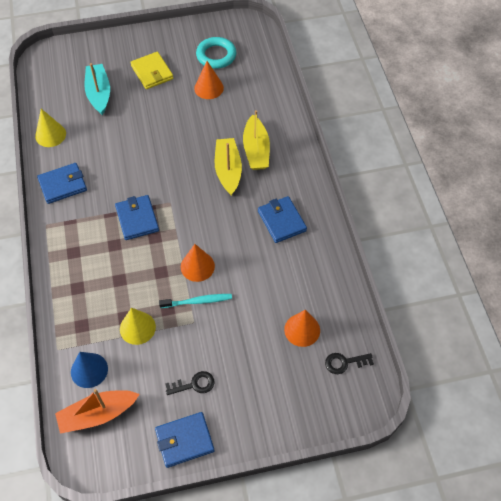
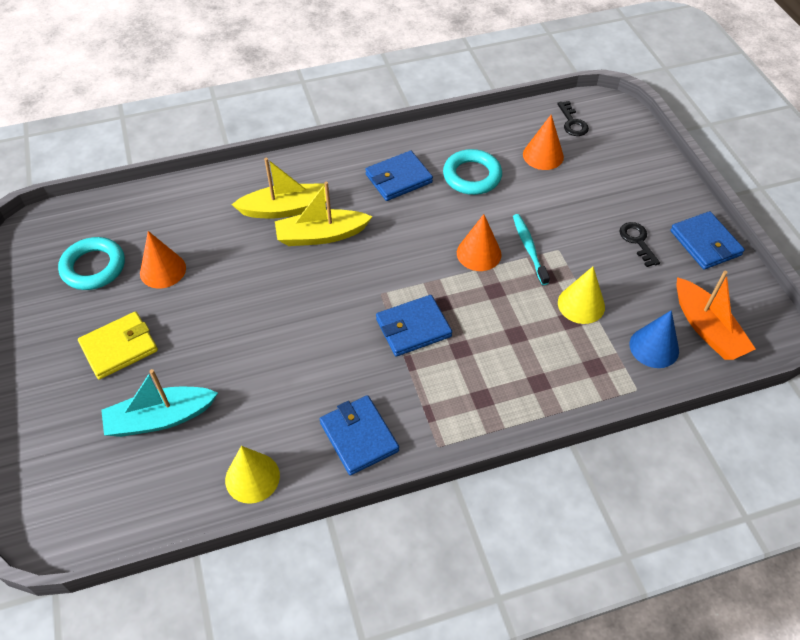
camera: 95 degrees left, 5 degrees down
none -> turquoise ring [443,149,502,195]

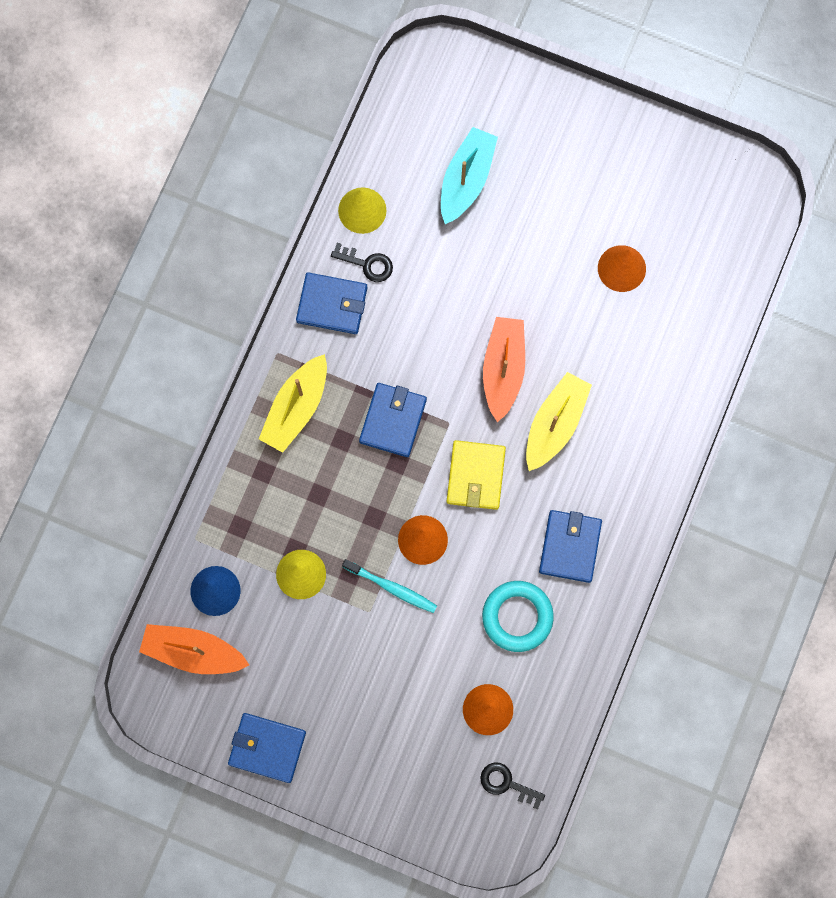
camera: 130 degrees right, 25 degrees up
turquoise ring [58,237,125,290] -> none
yellow wallet [78,311,158,380] -> yellow wallet moved to [446,440,506,510]
yellow boat [231,158,326,218] -> yellow boat moved to [259,354,327,453]
black key [619,222,660,267] -> black key moved to [331,243,393,282]
none -> orange boat [483,317,525,422]

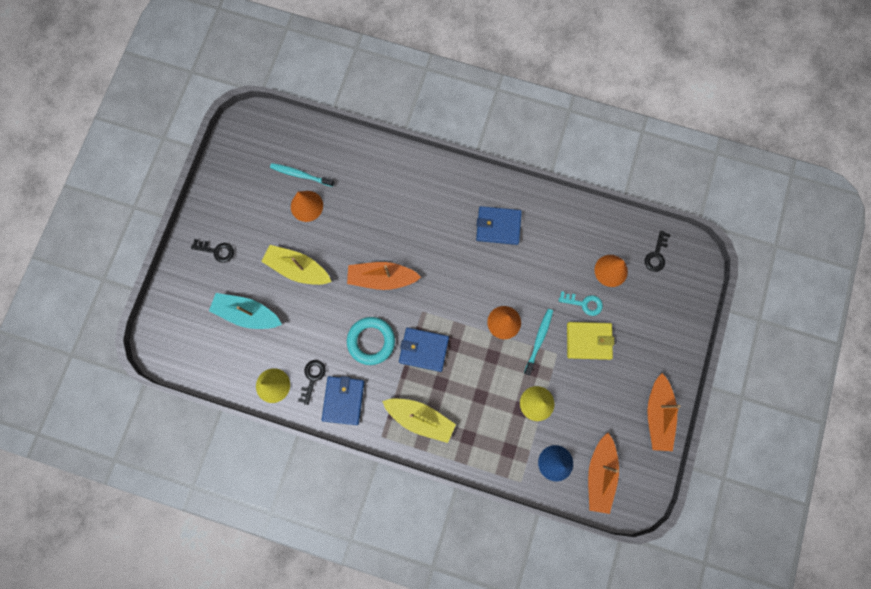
camera: 95 degrees left, 0 degrees up
blue wallet [228,713,306,783] -> orange boat [647,373,681,451]
yellow wallet [446,440,506,510] -> yellow wallet moved to [567,322,614,360]
turquoise ring [482,581,554,652] -> turquoise ring moved to [347,317,395,365]
yellow boat [526,372,592,471] -> yellow boat moved to [261,245,332,285]
none -> black key [191,239,234,263]
none -> turquoise toothbrush [270,163,334,187]
none -> turquoise key [559,291,603,316]

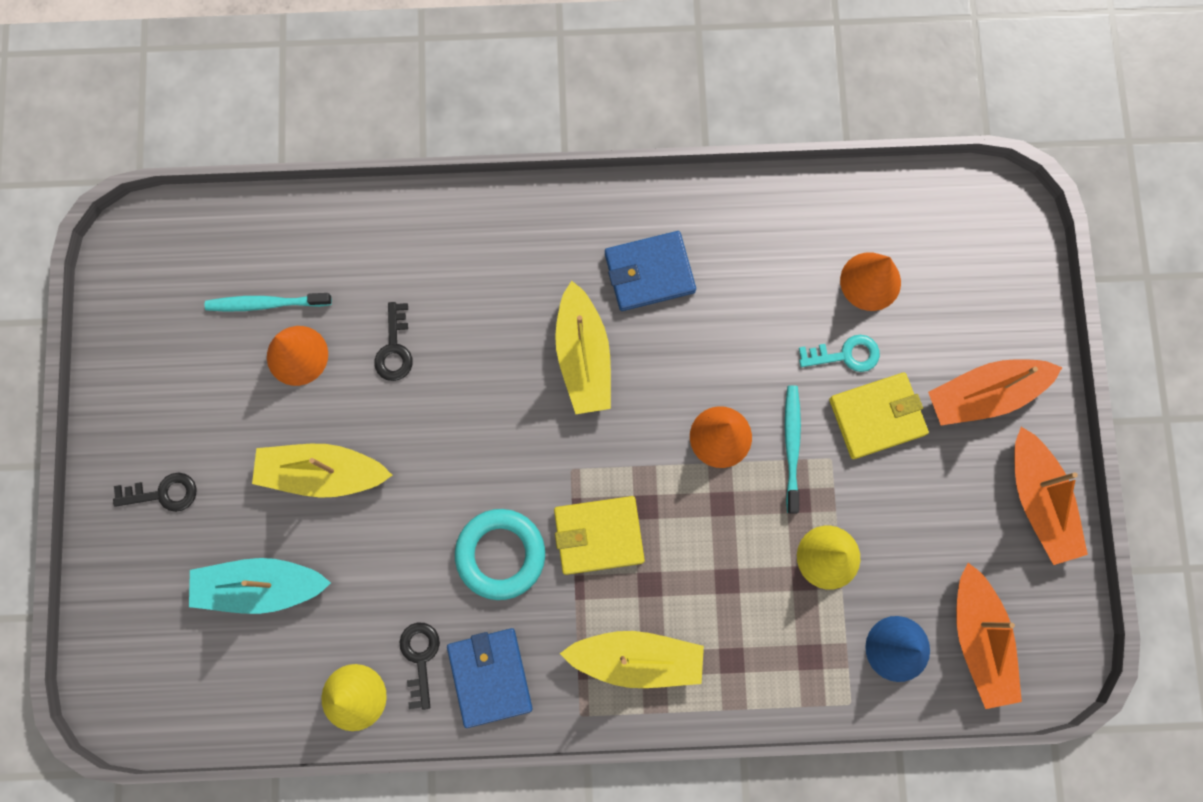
camera: 20 degrees left, 0 degrees up
orange boat [347,262,421,290] -> orange boat moved to [928,359,1062,426]
blue wallet [399,328,449,372] -> yellow wallet [554,496,645,575]
black key [645,231,671,272] -> black key moved to [374,302,413,381]
none -> yellow boat [555,281,611,414]

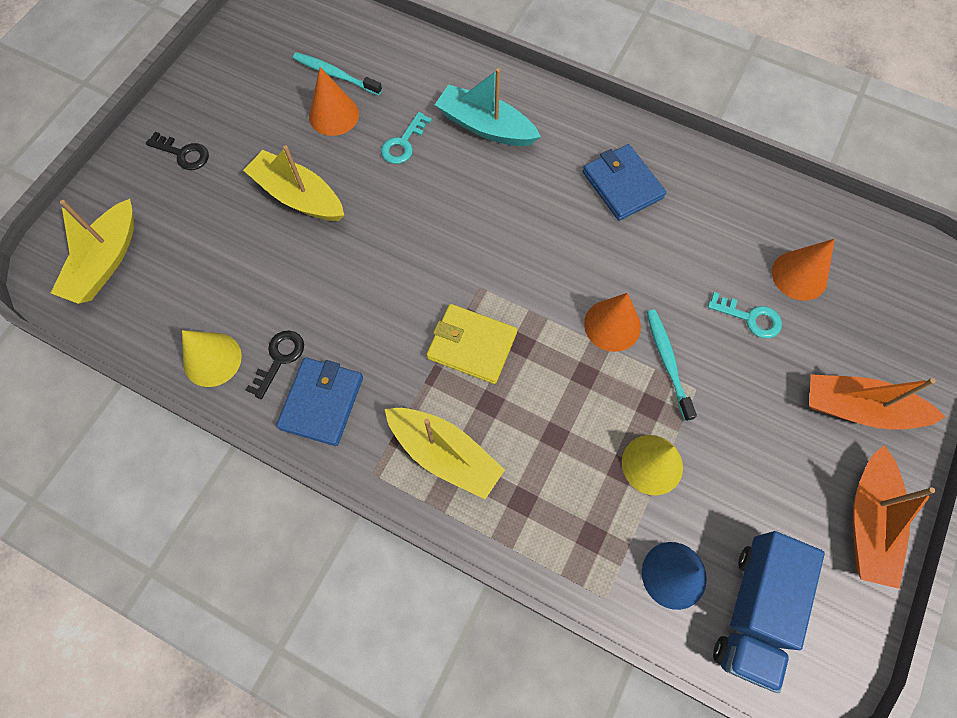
camera: 30 degrees right, 10 degrees down
turquoise boat [189,558,331,614] -> turquoise boat moved to [435,68,541,146]
black key [374,302,413,381] -> turquoise key [381,112,432,164]
turquoise ring [455,509,545,600] -> none
yellow boat [555,281,611,414] -> yellow boat moved to [51,199,134,304]
blue wallet [605,231,696,311] -> blue wallet turned 45 degrees clockwise [583,144,666,221]
turquoise toothbrush [785,385,801,514] -> turquoise toothbrush turned 45 degrees counterclockwise [647,310,697,421]
yellow wallet [829,373,929,459] -> none
orange boat [956,563,1022,709] -> blue truck [713,531,825,693]

